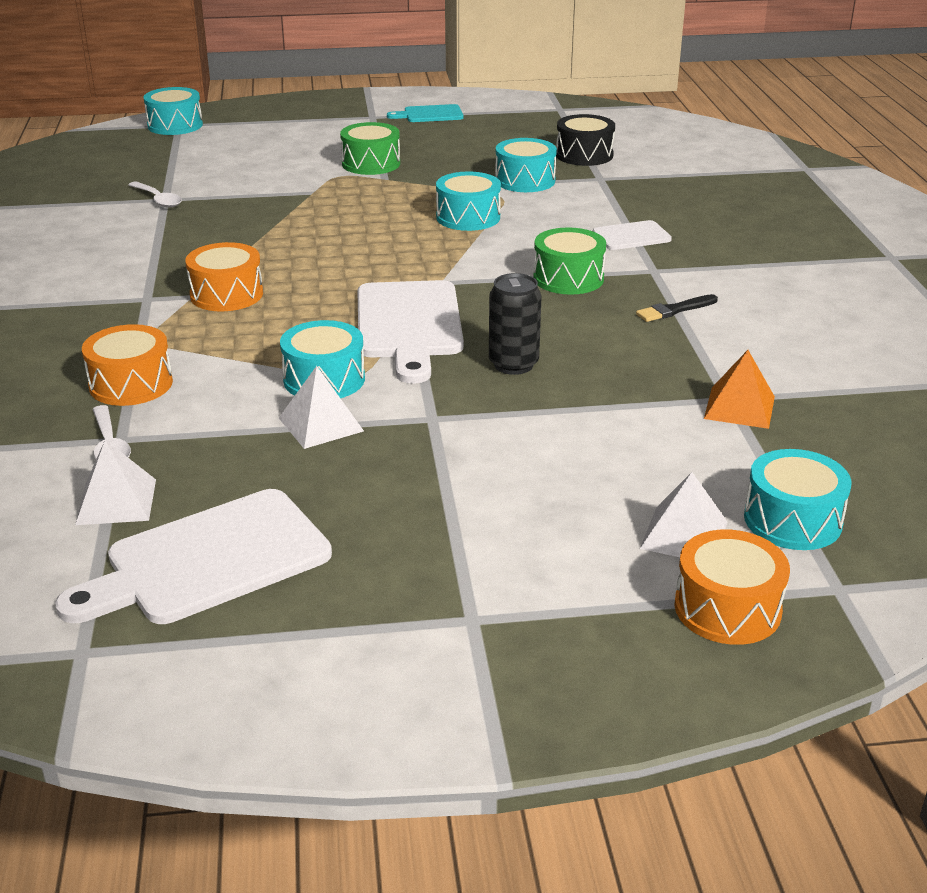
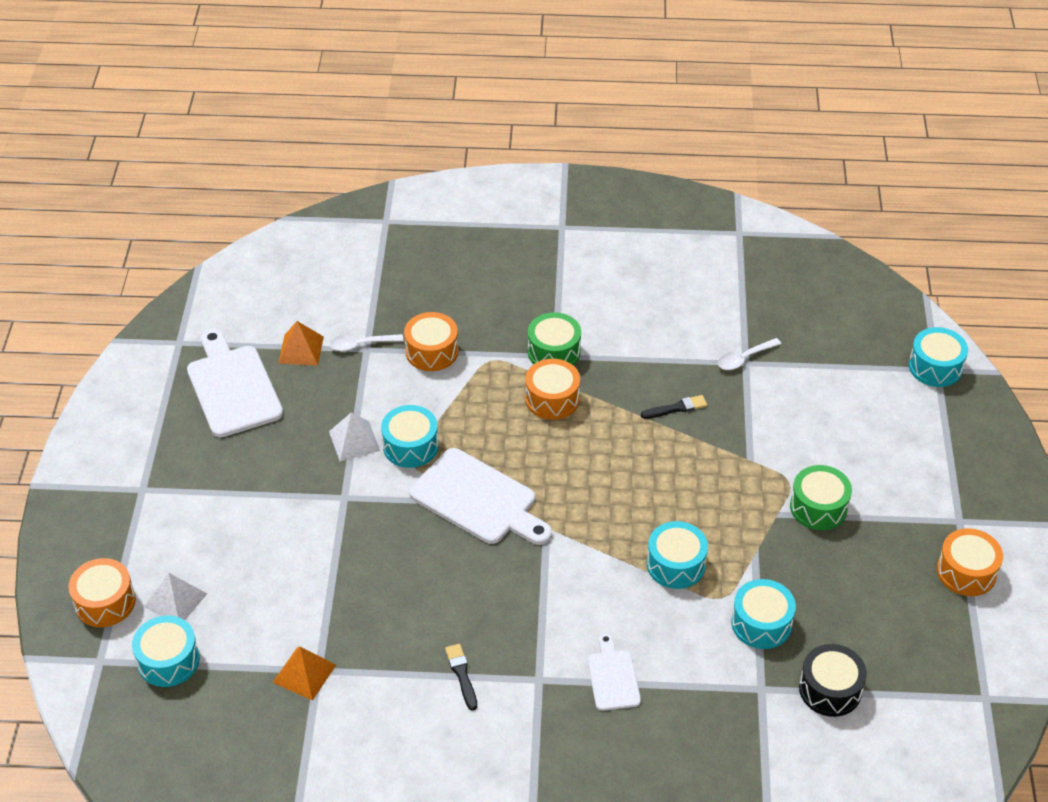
camera: 100 degrees right, 15 degrees up
white pyramid [75,440,156,525] -> orange pyramid [278,321,324,366]
white cutting board [357,280,464,384] -> white cutting board turned 150 degrees counterclockwise [409,448,552,545]
turquoise cutting board [387,104,463,122] -> orange drum [937,528,1003,596]
black can [489,273,542,375] -> none
green drum [533,227,606,295] -> green drum moved to [528,312,581,366]
none -> black brush [641,395,707,419]

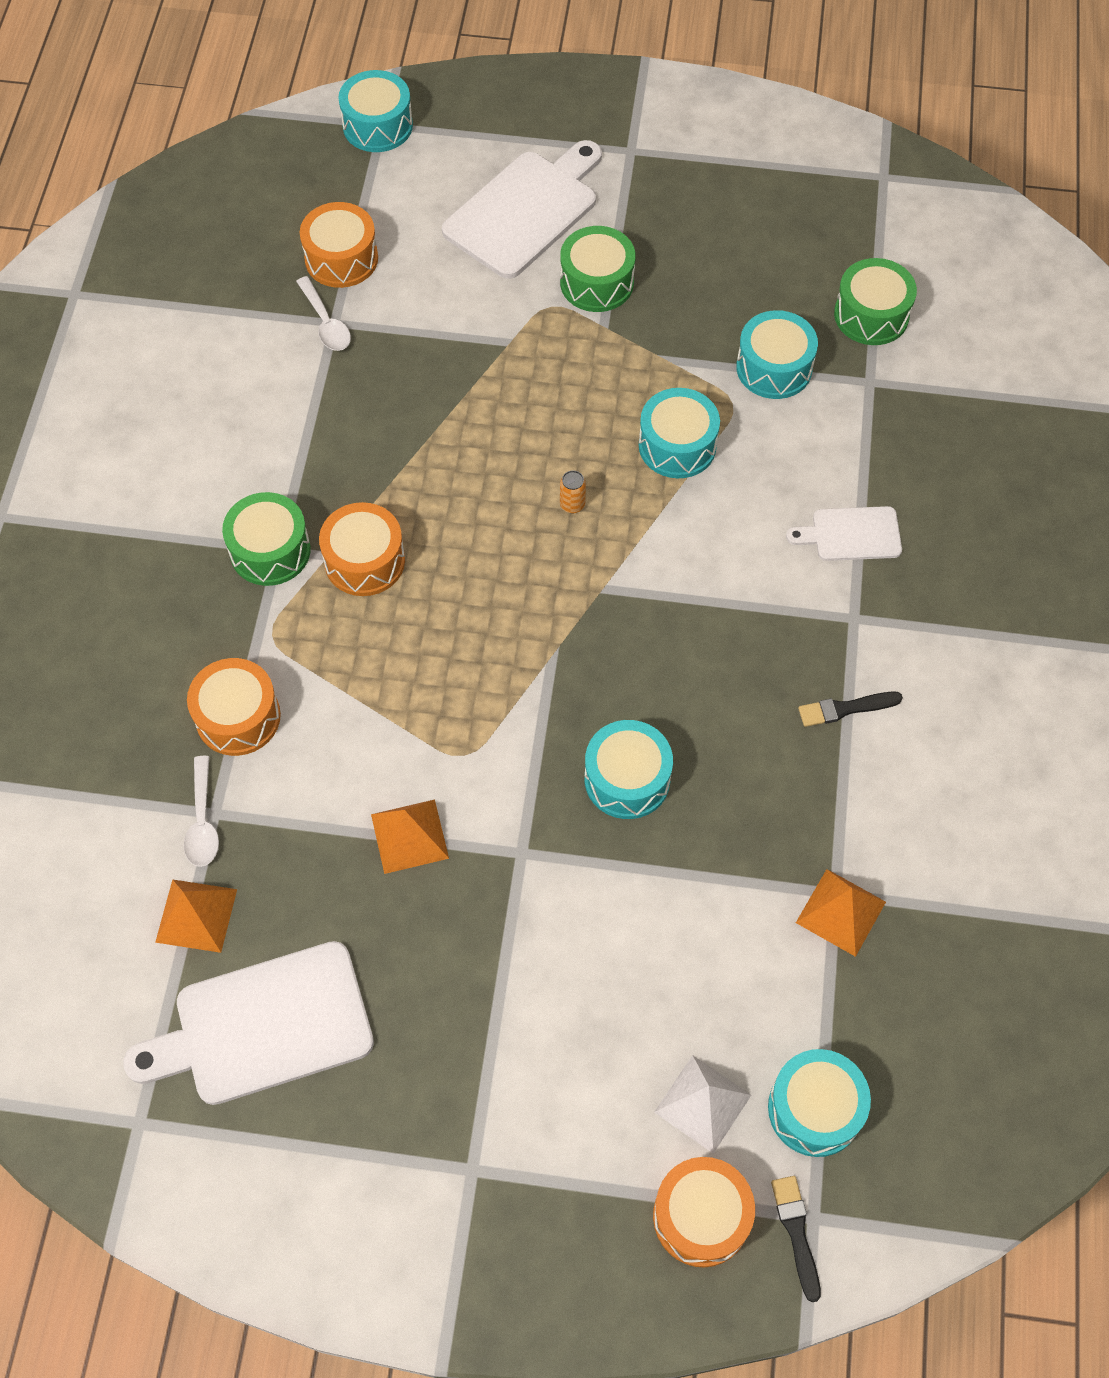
camera: 85 degrees left, 15 degrees up
white pyramid [329,412,380,461] -> orange pyramid [371,799,449,874]
turquoise drum [381,405,439,468] -> turquoise drum moved to [585,720,673,819]
white cutting board [409,448,552,545] -> white cutting board moved to [442,140,602,279]
black brush [641,395,707,419] -> black brush moved to [771,1176,821,1302]
black drum [799,644,867,717] -> green drum [834,258,917,345]
orange drum [937,528,1003,596] -> orange drum moved to [300,202,378,288]
none -> orange can [560,470,586,513]

